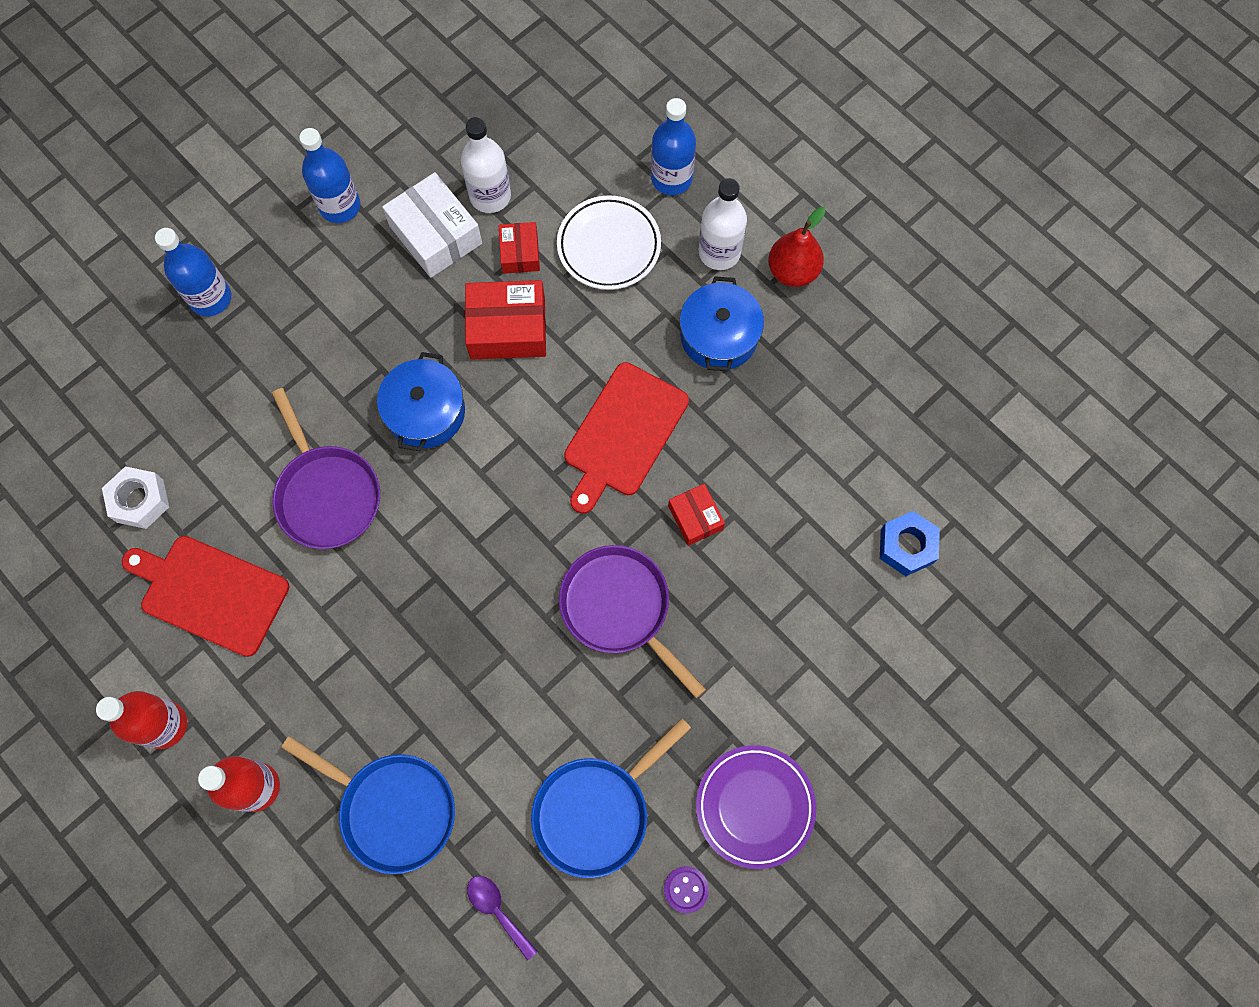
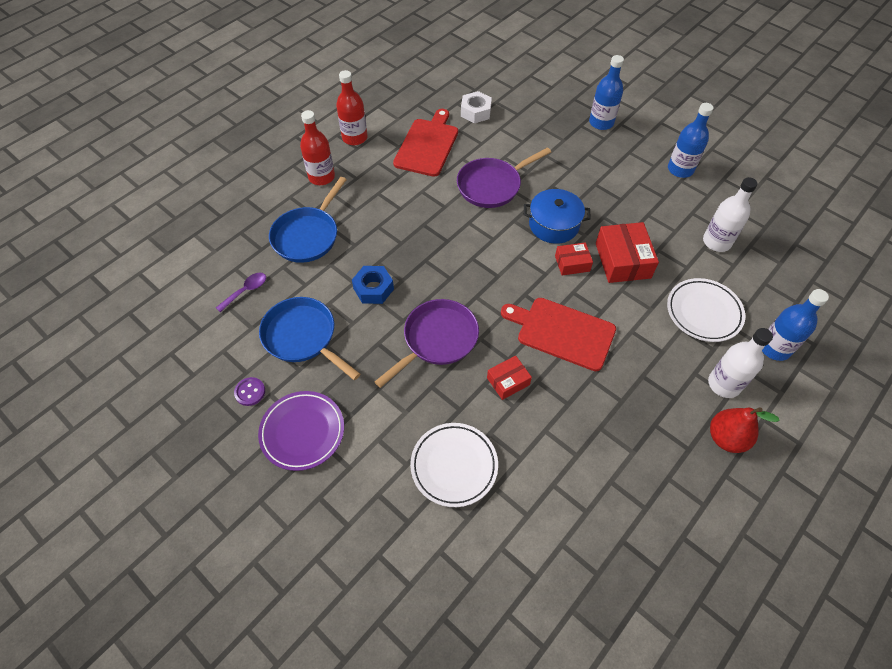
camera: 85 degrees right, 15 degrees down
white box [382,172,482,278] -> none
red box [499,222,540,274] -> red box moved to [555,242,593,275]
blue pot [680,276,764,371] -> none
blue nut [880,511,940,576] -> blue nut moved to [352,266,394,304]
none -> white plate [410,423,498,507]

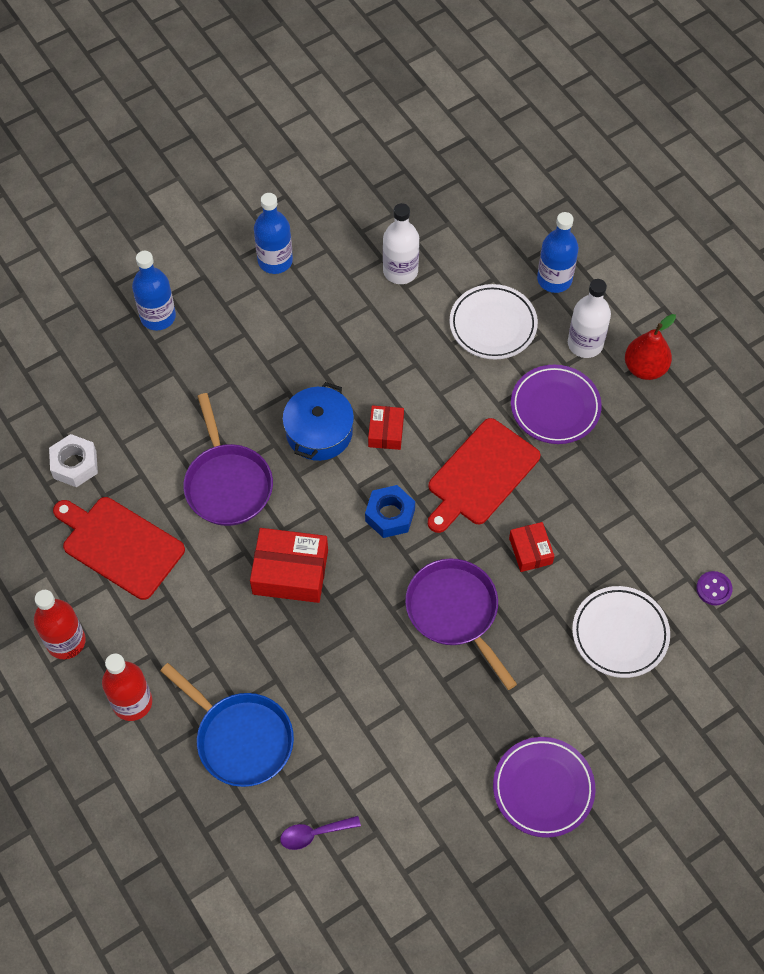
camera: 75 degrees left, 5 degrees up
purple spoon [216,273,266,312] -> purple spoon turned 75 degrees counterclockwise [280,816,361,850]
purple button [234,377,265,406] -> purple button moved to [696,571,732,605]
blue pan [259,297,360,380] -> none
blue nut [352,266,394,304] -> blue nut moved to [365,485,415,538]
red box [596,222,659,283] -> red box moved to [250,528,328,603]
none -> purple plate [511,365,602,444]

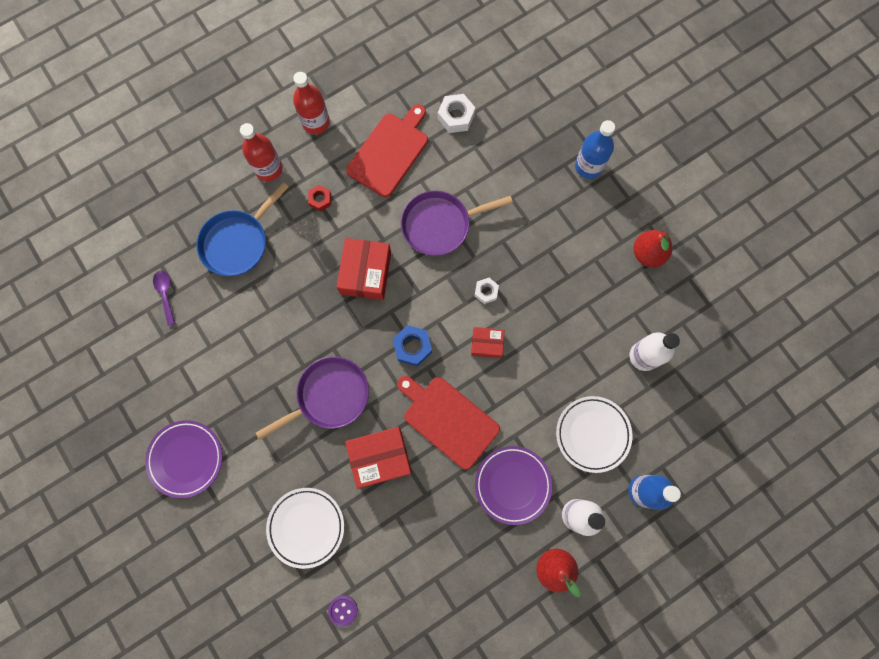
camera: 90 degrees right, 15 degrees up
blue bottle [254,193,293,274] -> red pear [634,230,672,267]
blue pot [282,382,354,461] -> white nut [474,278,499,304]
red box [509,522,554,572] -> red box [345,427,412,489], size x1.73
none -> red nut [308,185,331,212]

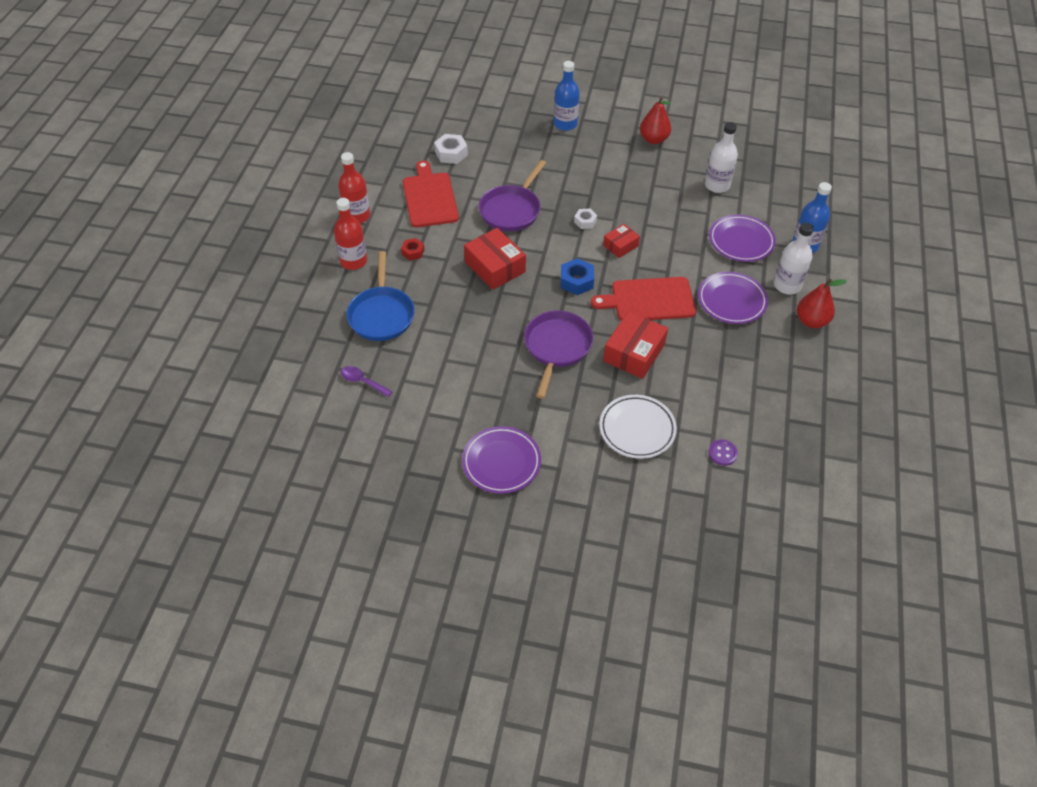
camera: 45 degrees left, 25 degrees down
white plate [556,396,632,473] -> purple plate [709,214,776,262]

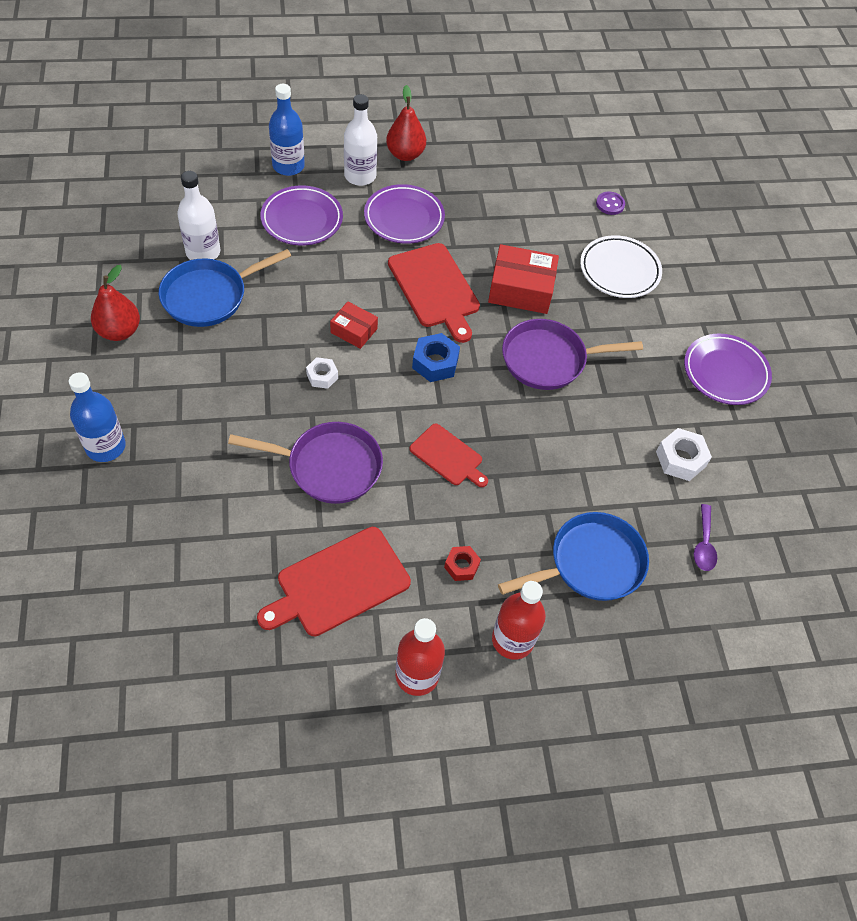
camera: 115 degrees left, 5 degrees up
white nut [434,134,468,164] -> white nut moved to [656,428,712,481]
red box [464,228,526,290] -> red cutting board [409,423,488,487]
none -> blue pan [159,249,291,327]

